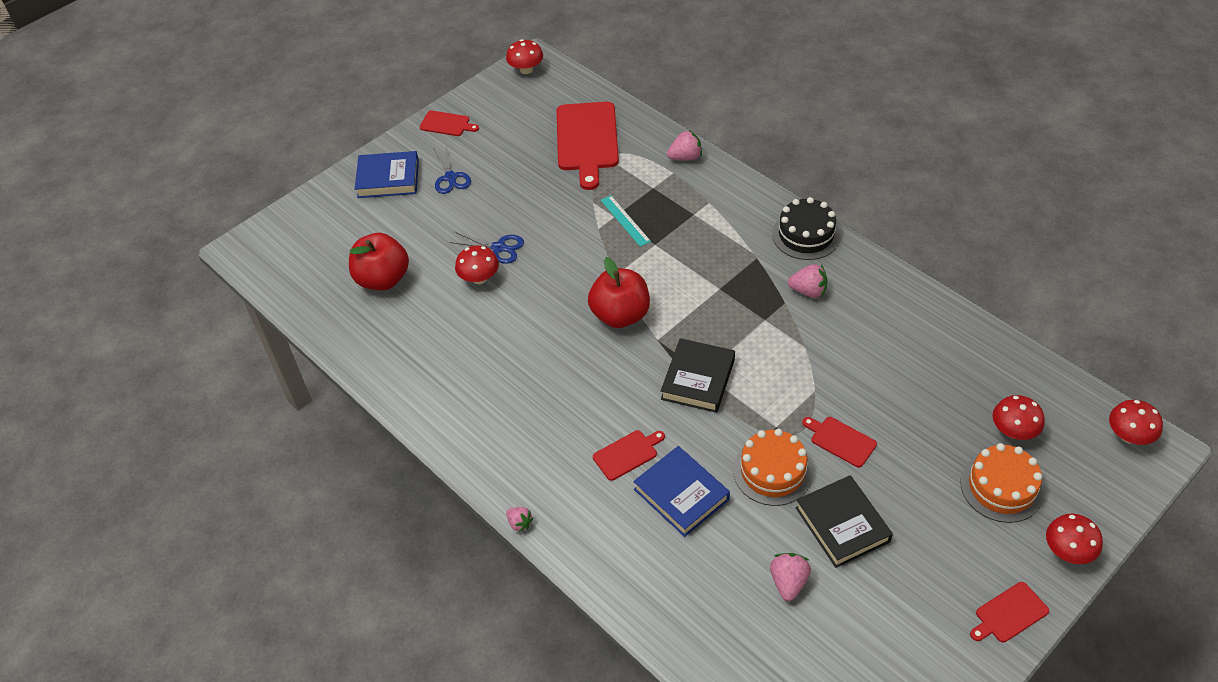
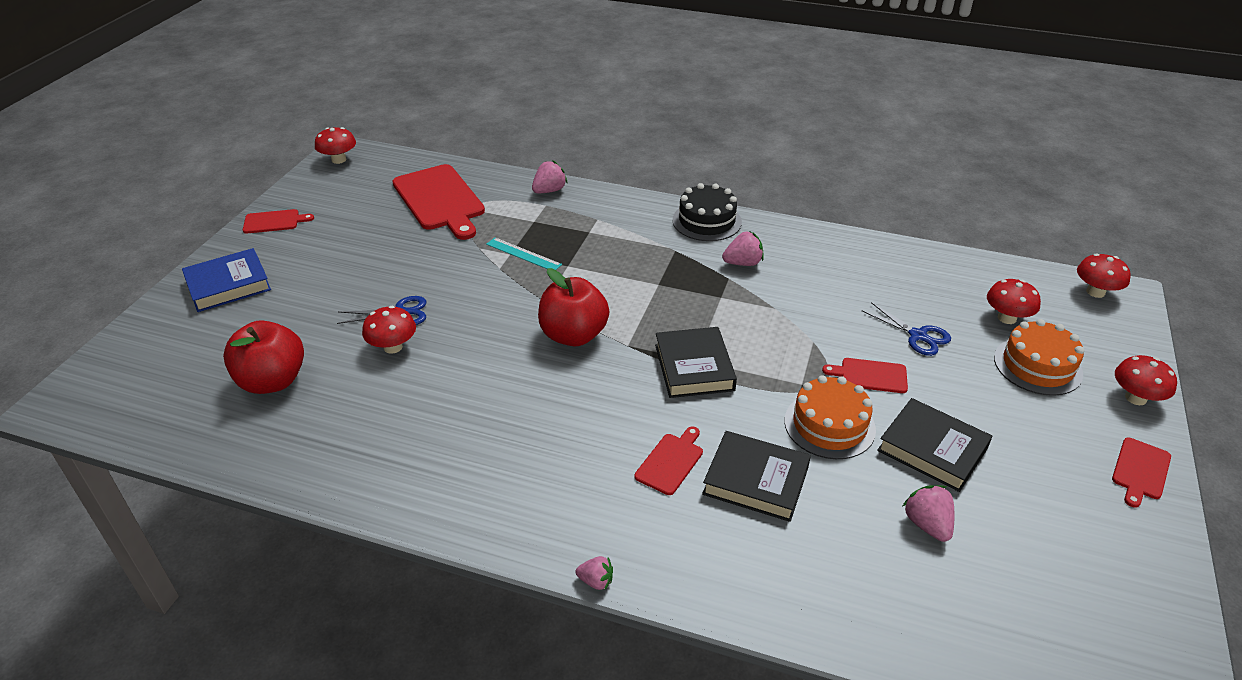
camera: 30 degrees left, 10 degrees down
blue scissors [434,145,471,194] -> blue scissors moved to [862,302,951,356]
blue book [633,446,730,537] -> black book [702,431,811,522]

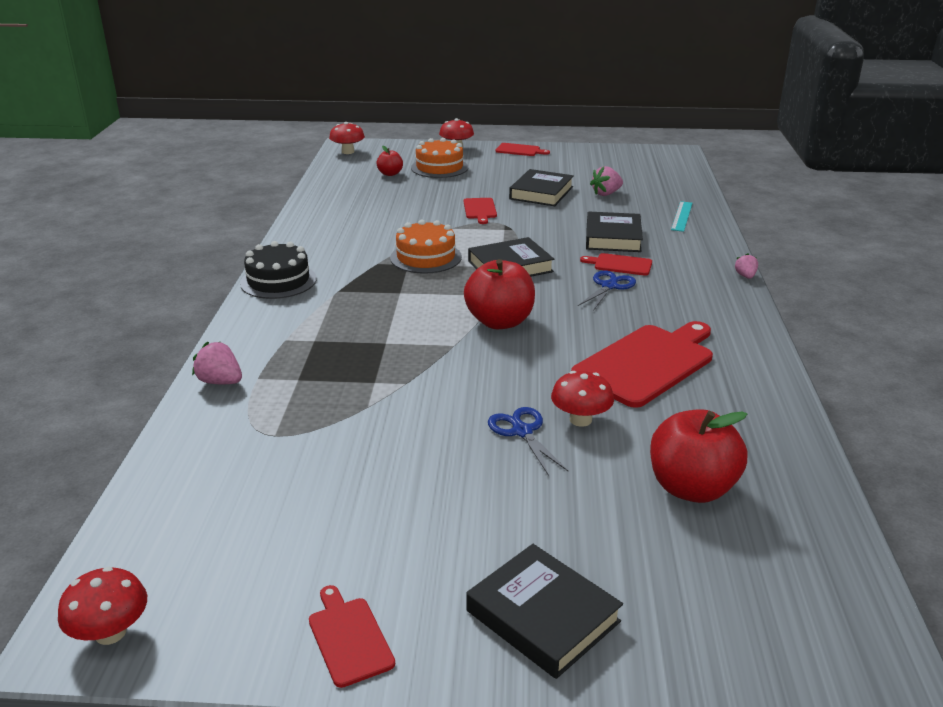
camera: 105 degrees left, 10 degrees down
blue book [182,248,271,312] -> black book [466,544,623,679]
red cutting board [393,164,485,240] -> red cutting board moved to [571,321,713,408]
turquoise ruler [486,238,562,270] -> turquoise ruler moved to [671,201,692,232]
pink strawberry [722,231,764,266] -> none
orange cake [785,375,876,459] -> orange cake moved to [390,219,462,274]
blue scissors [862,302,951,356] -> blue scissors moved to [578,270,636,311]
red mushroom [987,279,1041,324] -> red apple [377,146,403,176]

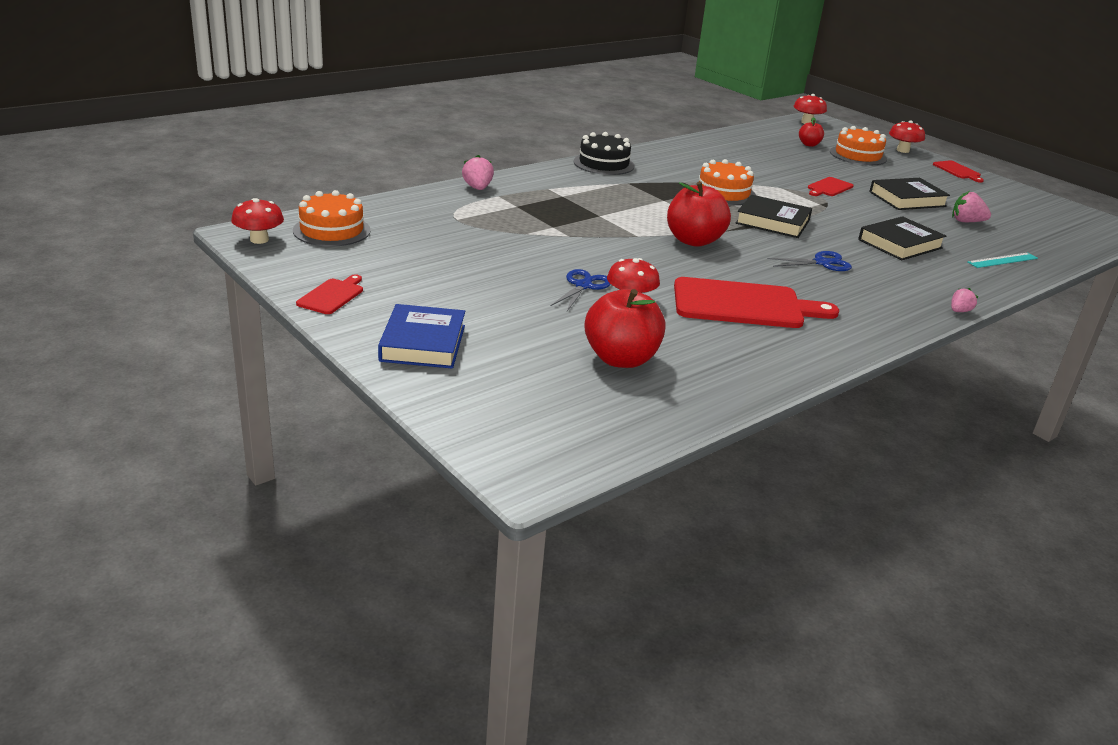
camera: 45 degrees right, 0 degrees up
black book [466,544,623,679] -> blue book [378,304,465,368]
red cutting board [580,253,652,276] -> none
none -> orange cake [293,190,371,247]

